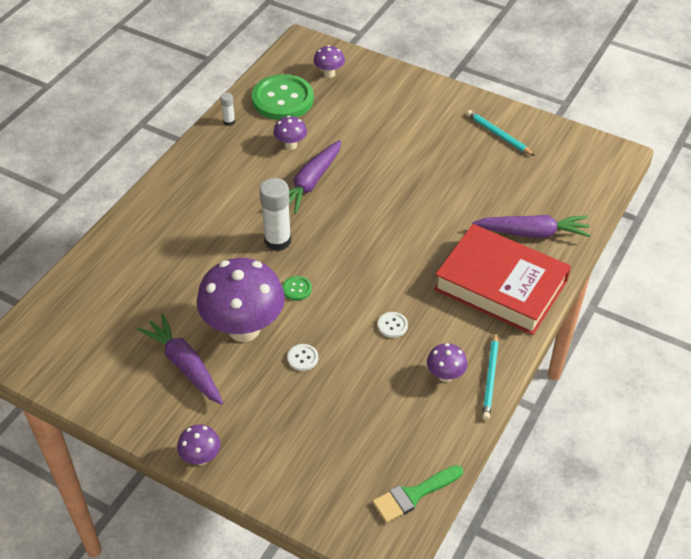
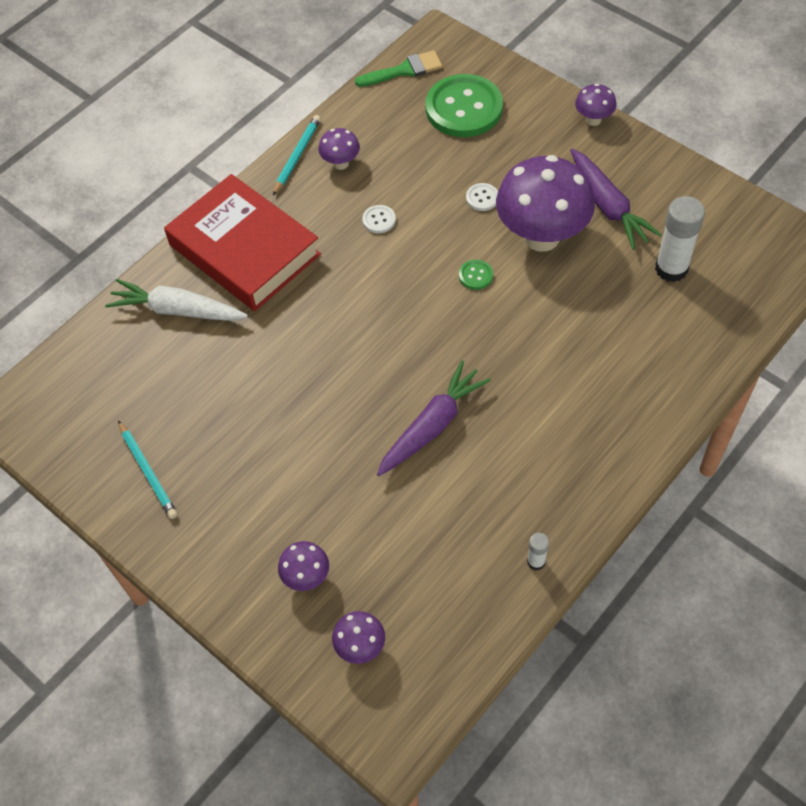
camera: 165 degrees left, 10 degrees up
green button [252,74,314,120] -> green button moved to [425,74,503,137]
white glue stick [260,178,291,251] -> white glue stick moved to [655,196,705,282]
purple mushroom [273,116,307,150] -> purple mushroom moved to [278,541,329,591]
purple carrot [472,215,591,238] -> white carrot [105,279,248,321]

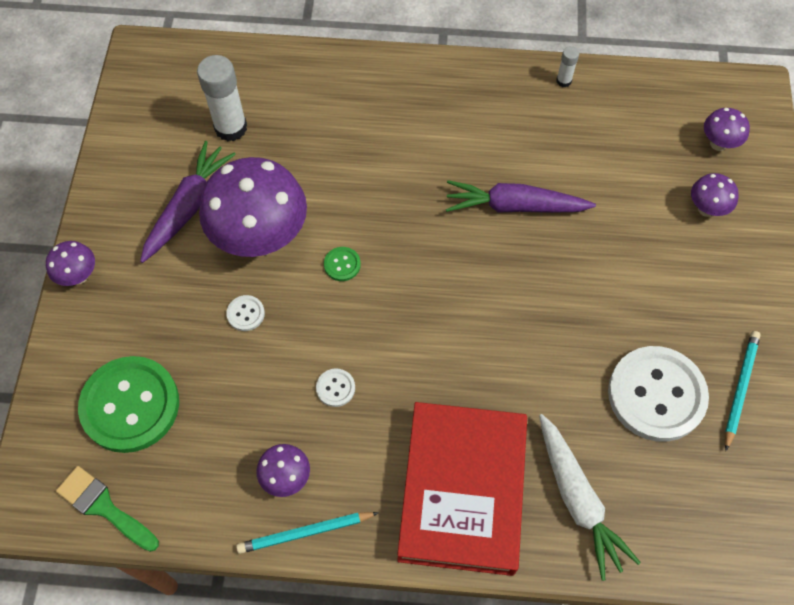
camera: 130 degrees left, 5 degrees up
none -> white button [608,346,709,442]

